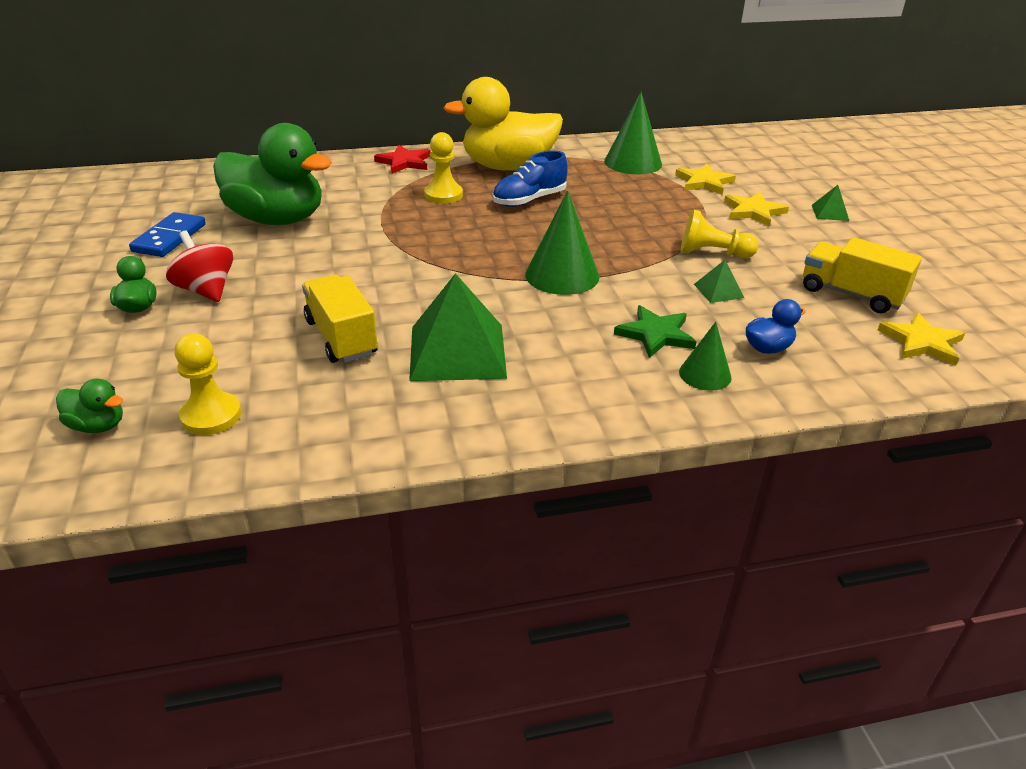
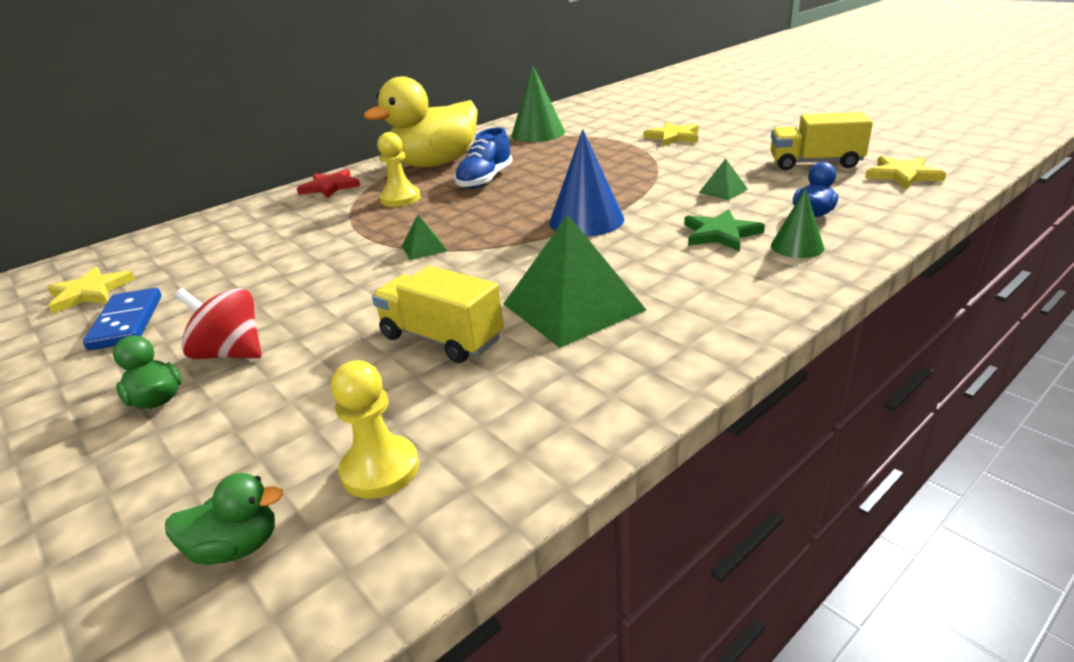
camera: 25 degrees left, 5 degrees down
green duck [213,123,332,225] -> none
green cone [525,191,599,295] -> blue cone [549,129,624,237]
yellow star [675,164,736,194] -> yellow star moved to [47,267,135,314]
yellow pawn [681,209,758,259] -> none
green pyramid [812,185,849,221] -> green pyramid moved to [402,215,447,260]

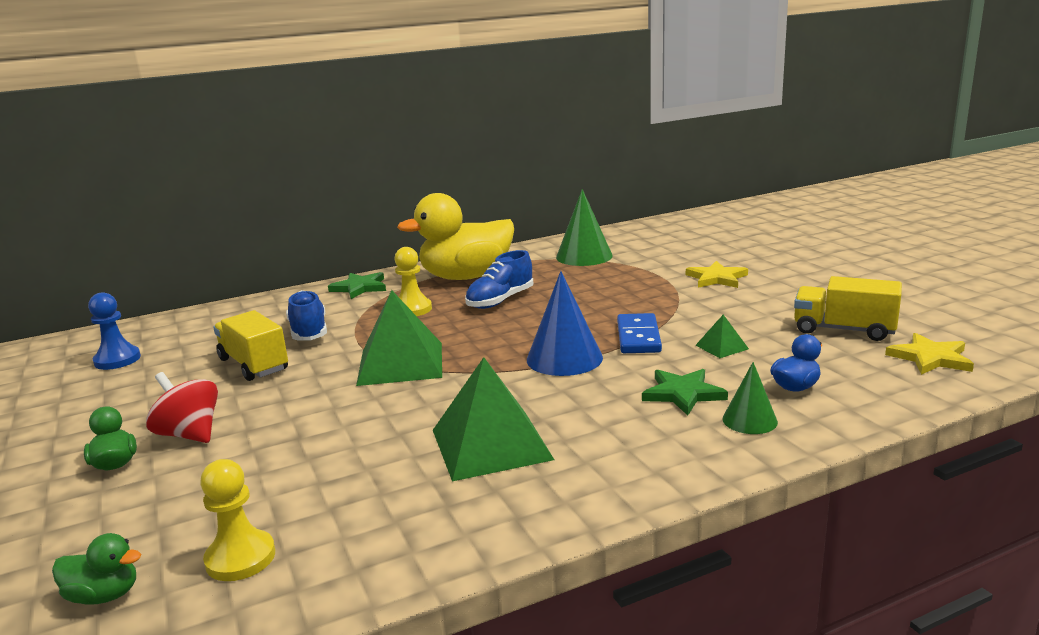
camera: 15 degrees right, 10 degrees down
yellow star [47,267,135,314] -> blue pawn [88,292,141,370]
blue domino [83,288,162,350] -> blue domino moved to [617,313,662,353]
red star [297,169,360,198] -> green star [328,272,386,299]
yellow truck [372,266,504,363] -> yellow truck moved to [213,310,288,381]
green pyramid [402,215,447,260] -> green pyramid [356,290,442,386], size x2.23
none -> blue shoe [286,290,327,340]

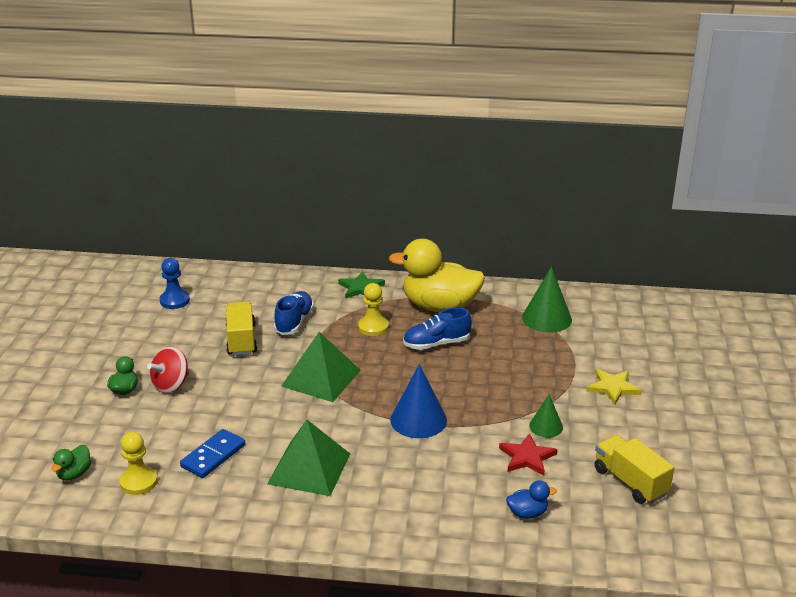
camera: 30 degrees right, 10 degrees up
green duck [52,533,141,605] -> green duck turned 75 degrees clockwise [51,445,91,481]
red spinning top [146,372,218,443] -> red spinning top turned 120 degrees counterclockwise [147,346,189,393]
blue domino [617,313,662,353] -> blue domino moved to [180,429,245,478]
green star [642,369,728,416] -> none
green pyramid [695,315,749,358] -> red star [499,433,558,475]
green cone [722,362,778,434] -> green cone moved to [529,394,563,438]
yellow star [885,333,974,375] -> none

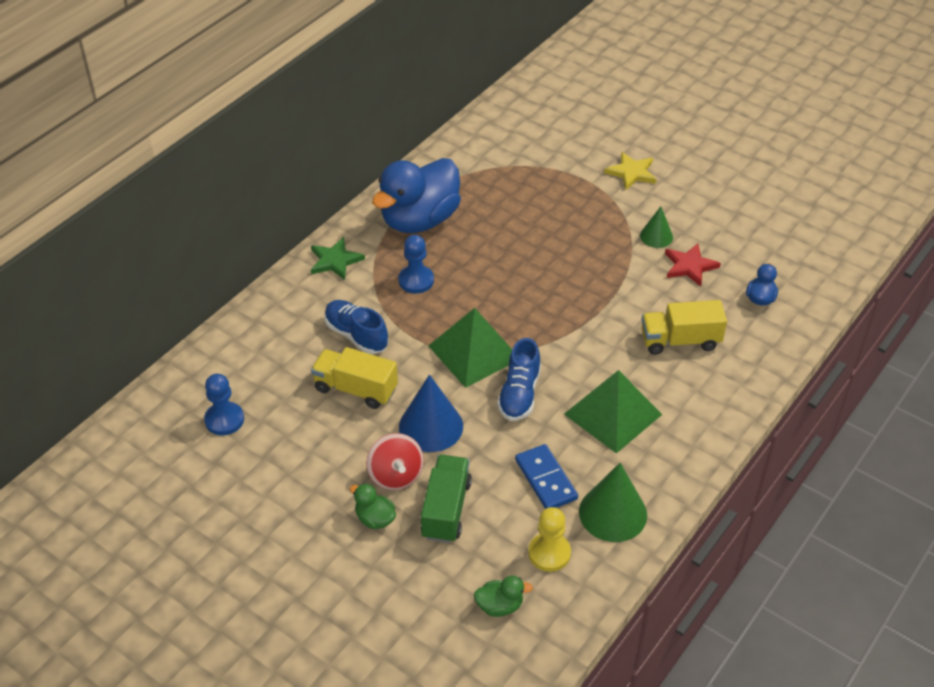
camera: 60 degrees left, 15 degrees up
green duck [51,445,91,481] -> green duck turned 60 degrees counterclockwise [474,576,533,617]
yellow pawn [358,283,389,336] -> blue pawn [399,235,434,293]
yellow duck [389,239,485,312] -> blue duck [372,158,461,233]
blue cone [390,364,447,438] -> blue cone moved to [399,375,463,452]
blue shoe [403,308,472,350] -> blue shoe moved to [497,338,541,421]
green cone [522,266,572,333] -> green cone moved to [579,463,647,542]
yellow truck [594,435,674,504] -> yellow truck moved to [641,300,727,355]
none -> green truck [421,455,472,543]

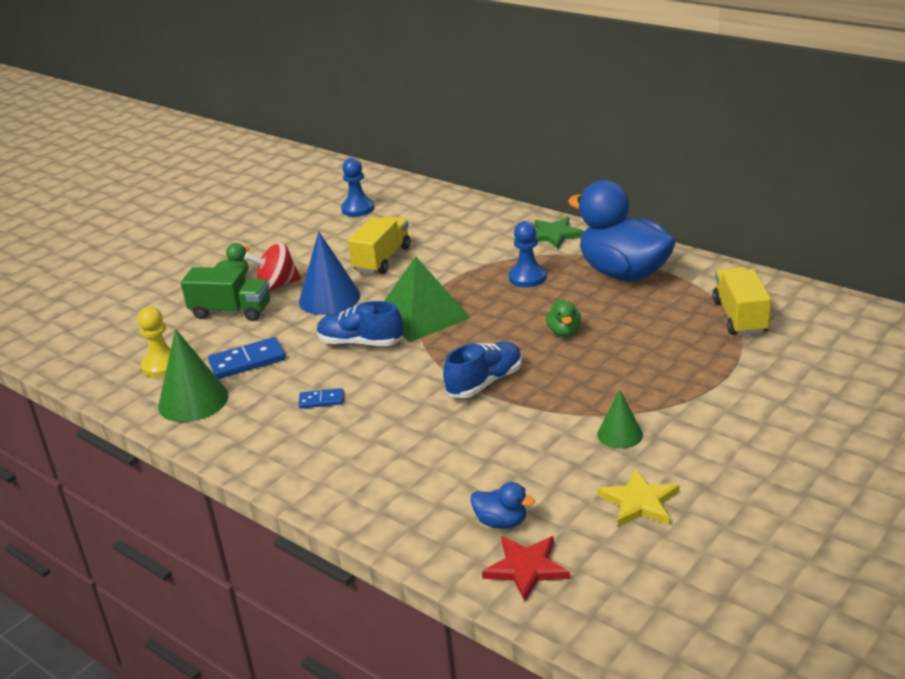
camera: 95 degrees right, 15 degrees down
blue shoe [324,300,389,354] -> blue shoe moved to [443,342,522,398]
green duck [474,576,533,617] -> green duck moved to [546,299,581,337]
green pyramid [564,370,662,454] -> blue domino [298,388,344,409]
yellow star [604,152,657,190] -> yellow star moved to [598,468,680,527]
yellow truck [641,300,727,355] -> yellow truck moved to [712,267,771,336]
red star [665,243,721,287] -> red star moved to [482,536,570,601]

